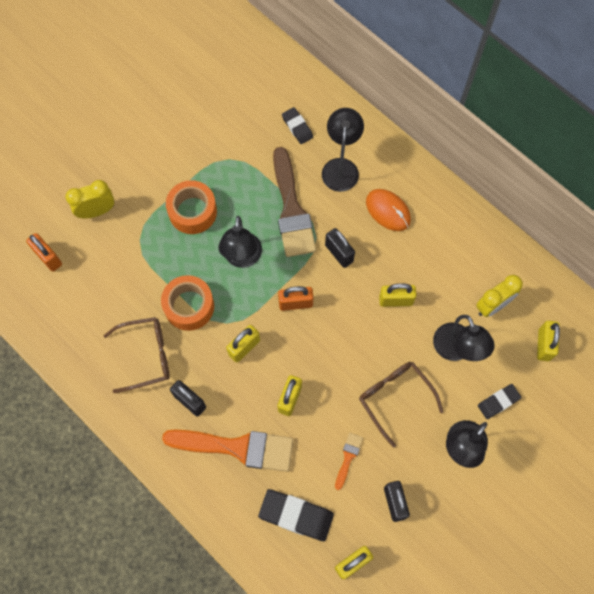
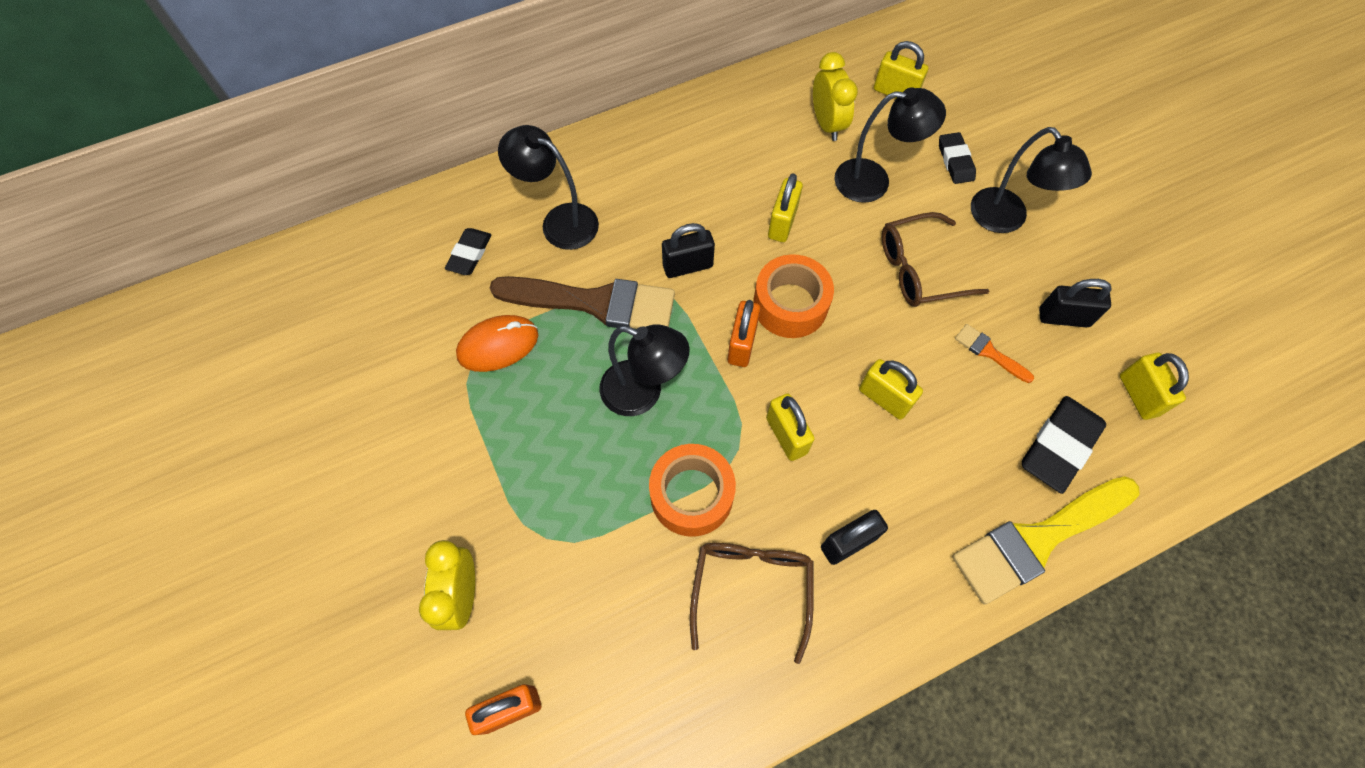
camera: 70 degrees left, 5 degrees down
orange brush [162,429,293,472] -> none
orange tape [166,180,217,234] -> orange tape moved to [753,254,834,338]
black eraser [282,107,313,144] -> black eraser turned 60 degrees counterclockwise [445,228,491,275]
orange mouse [366,189,411,231] -> orange mouse moved to [456,315,538,372]
none -> yellow brush [952,476,1140,604]

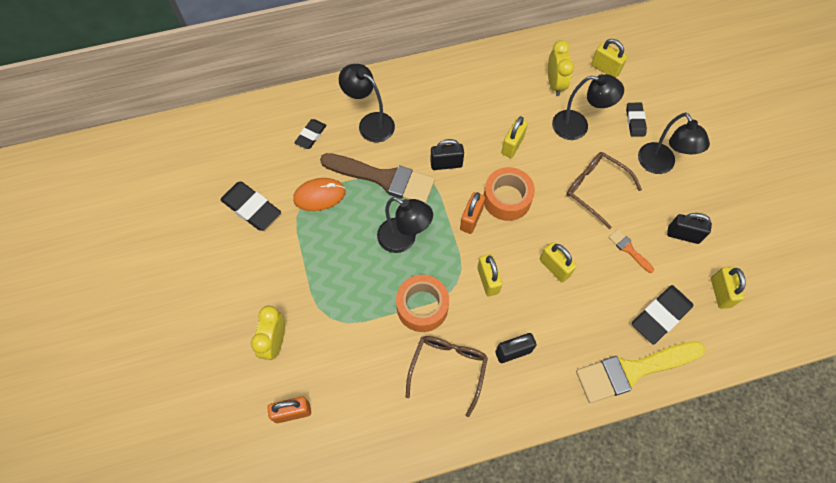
camera: 10 degrees right, 0 degrees up
brown glasses [882,212,989,307] -> brown glasses turned 45 degrees clockwise [567,152,642,229]
none -> black eraser [220,182,281,231]

